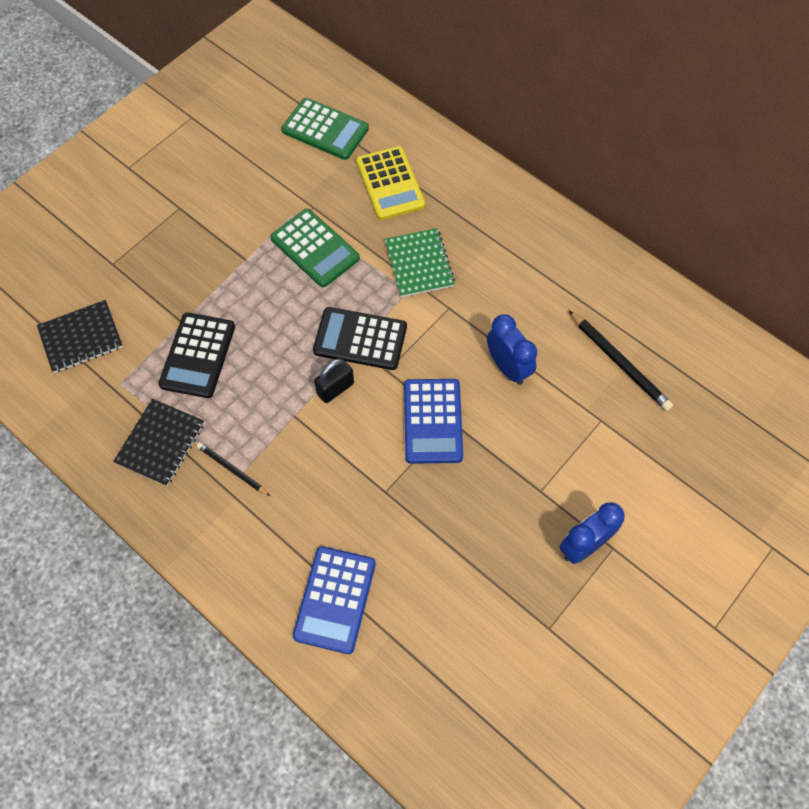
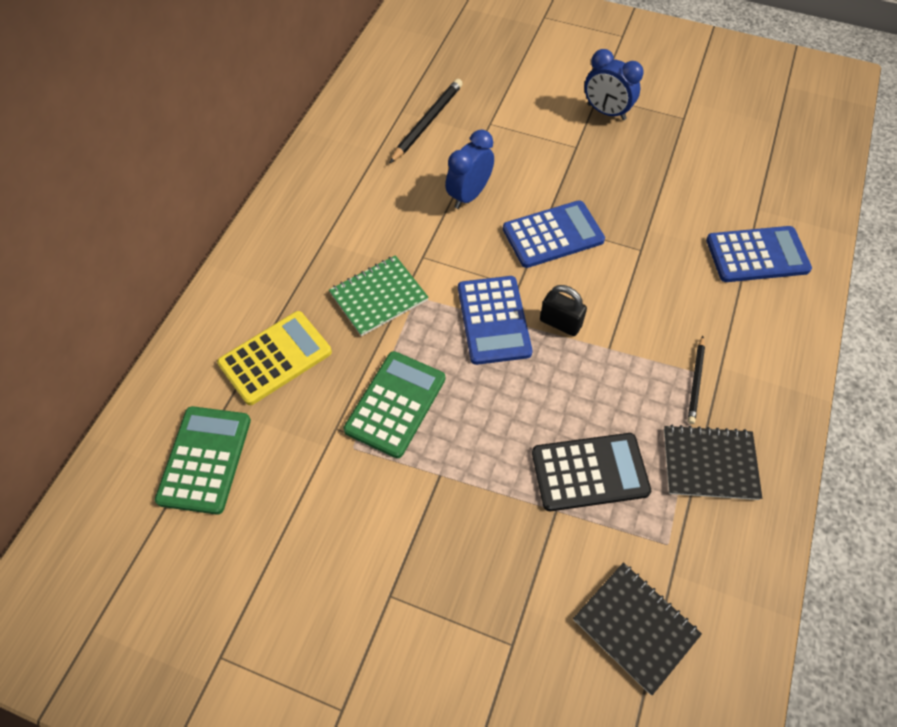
camera: 110 degrees left, 5 degrees down
black calculator [313,307,407,370] -> blue calculator [458,276,532,365]

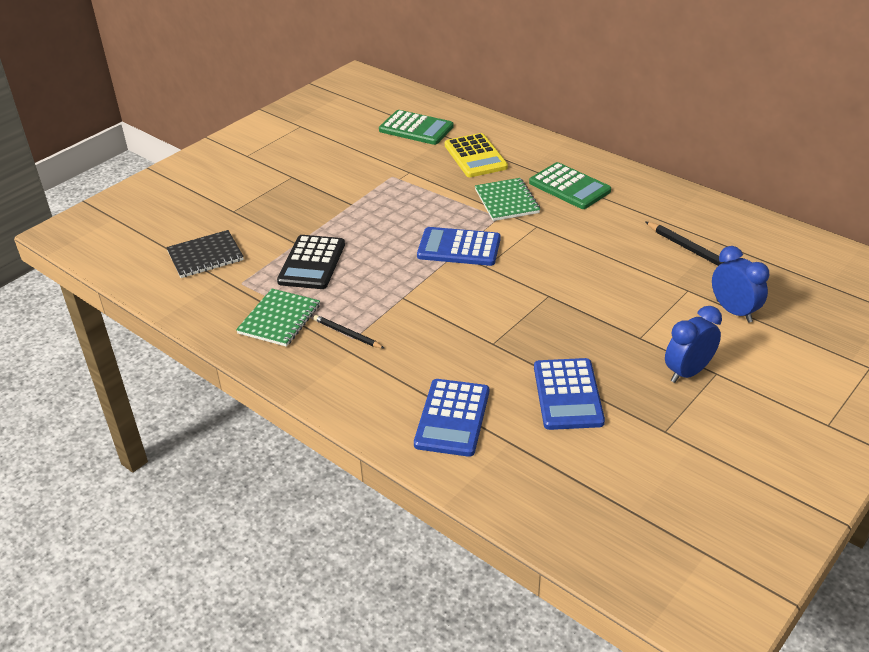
camera: 110 degrees right, 20 degrees down
green calculator [343,351,445,458] -> green calculator moved to [529,162,611,209]
blue clock [445,130,494,209] -> blue clock moved to [712,246,769,323]
blue calculator [503,200,605,268] -> blue calculator moved to [534,358,605,430]
black padlock [540,285,587,336] -> none
black notebook [664,425,762,500] -> green notebook [236,289,320,347]

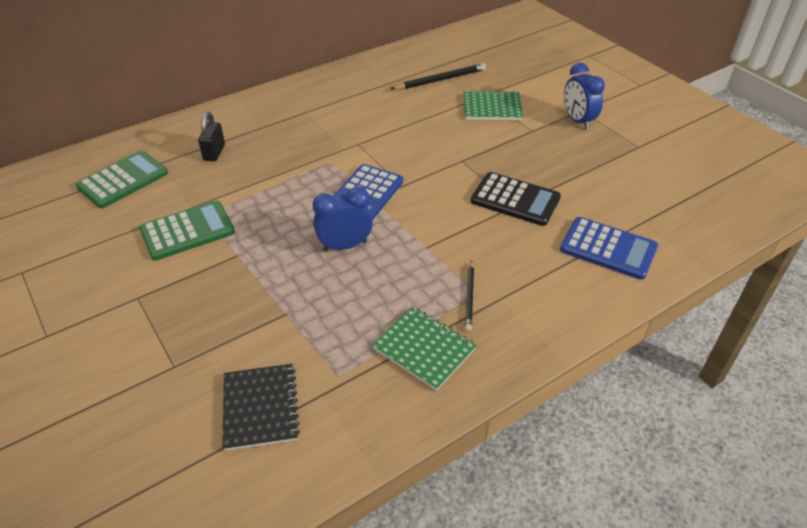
camera: 75 degrees left, 5 degrees up
black calculator [277,235,345,289] -> black calculator moved to [471,172,561,226]
black pencil [313,315,384,348] -> black pencil turned 45 degrees counterclockwise [465,260,474,331]
yellow calculator [445,133,508,177] -> black padlock [198,112,225,161]
green notebook [475,178,540,221] -> green notebook moved to [464,90,523,120]
green calculator [529,162,611,209] -> green calculator moved to [139,201,235,261]
blue calculator [534,358,605,430] -> none
blue clock [712,246,769,323] -> blue clock moved to [312,187,373,252]

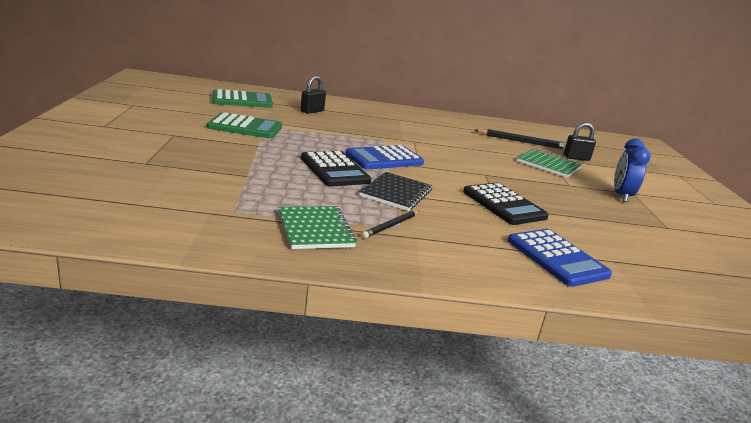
camera: 30 degrees right, 20 degrees down
black notebook [222,364,300,451] -> black notebook moved to [359,172,432,211]
blue clock [312,187,373,252] -> black calculator [301,151,371,187]
none -> black padlock [564,122,596,161]

